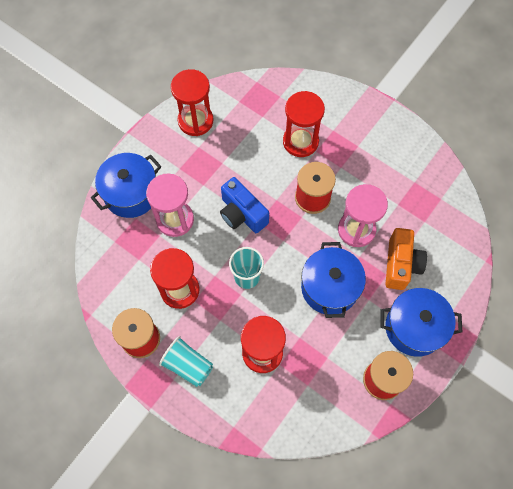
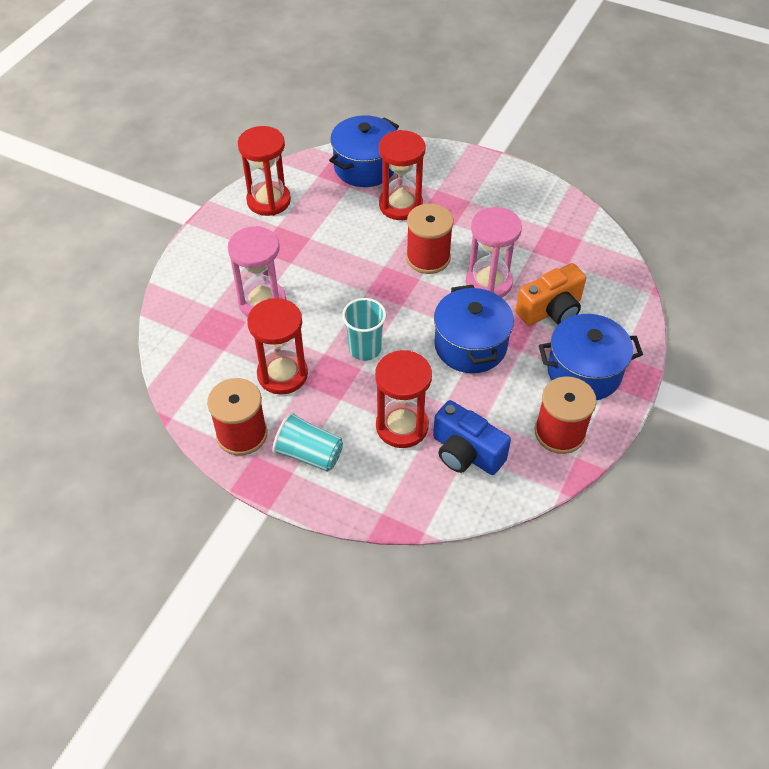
camera: 10 degrees left, 15 degrees down
blue pot [91,153,161,218] -> blue pot moved to [329,115,399,187]
blue camera [220,177,269,233] -> blue camera moved to [433,400,511,475]
orange camera [386,228,427,290] -> orange camera turned 60 degrees clockwise [516,263,586,326]

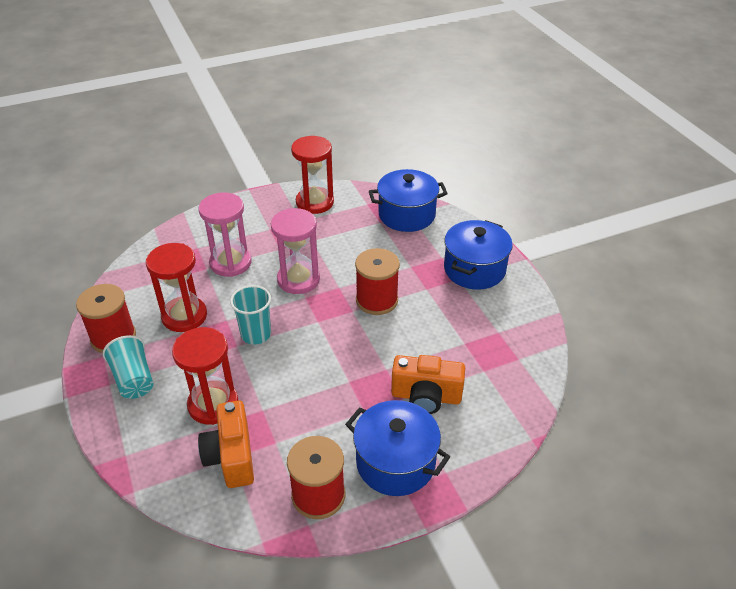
camera: 40 degrees right, 10 degrees down
red hourglass [379,130,426,220] -> none
blue camera [433,400,511,475] -> orange camera [198,401,254,488]
blue pot [434,285,514,373] -> blue pot moved to [444,220,513,290]
pink hourglass [466,207,522,298] -> pink hourglass moved to [271,208,320,294]

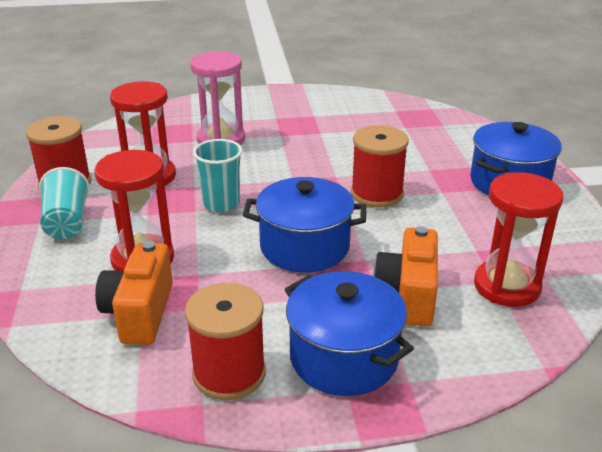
camera: 15 degrees right, 10 degrees down
pink hourglass [271,208,320,294] -> none
red hourglass [291,136,334,214] -> red hourglass moved to [474,172,563,307]
blue pot [369,169,448,232] -> blue pot moved to [243,177,366,272]
orange camera [391,355,465,414] -> orange camera turned 75 degrees clockwise [373,226,438,326]

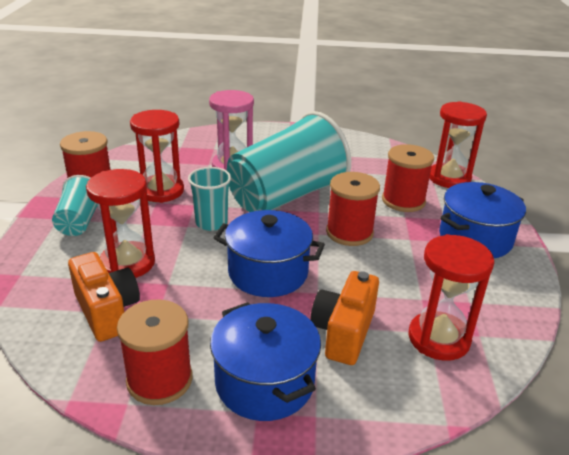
camera: 10 degrees right, 0 degrees up
orange camera [95,241,173,345] -> orange camera turned 135 degrees clockwise [68,252,140,342]
none -> turquoise cup [227,111,351,212]
none -> red spool [382,144,434,212]
none -> red hourglass [429,101,487,188]

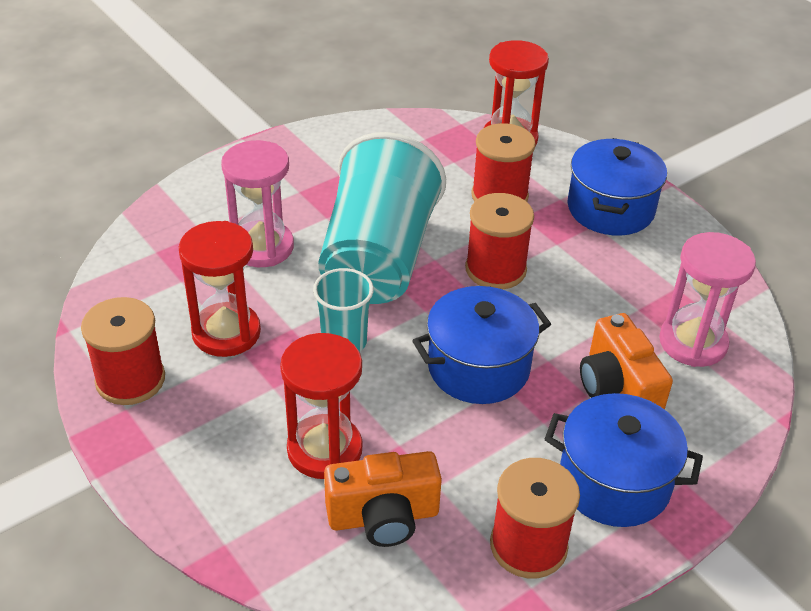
camera: 40 degrees left, 10 degrees up
turquoise cup [52,175,97,236] -> none
orange camera [68,252,140,342] -> orange camera turned 150 degrees clockwise [324,451,442,547]
red hourglass [408,234,494,361] -> pink hourglass [659,232,756,367]

